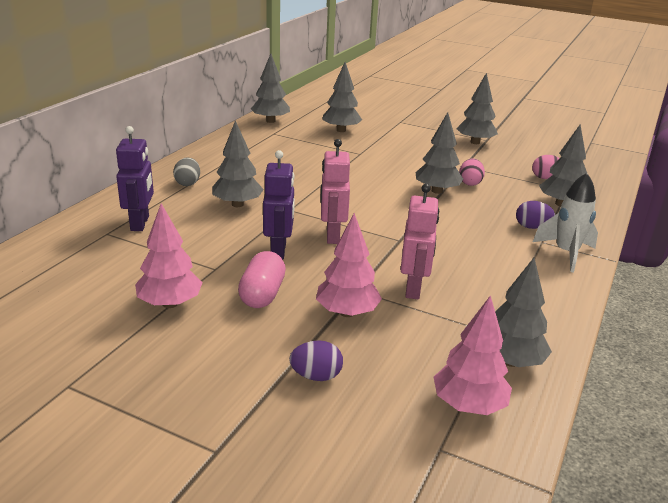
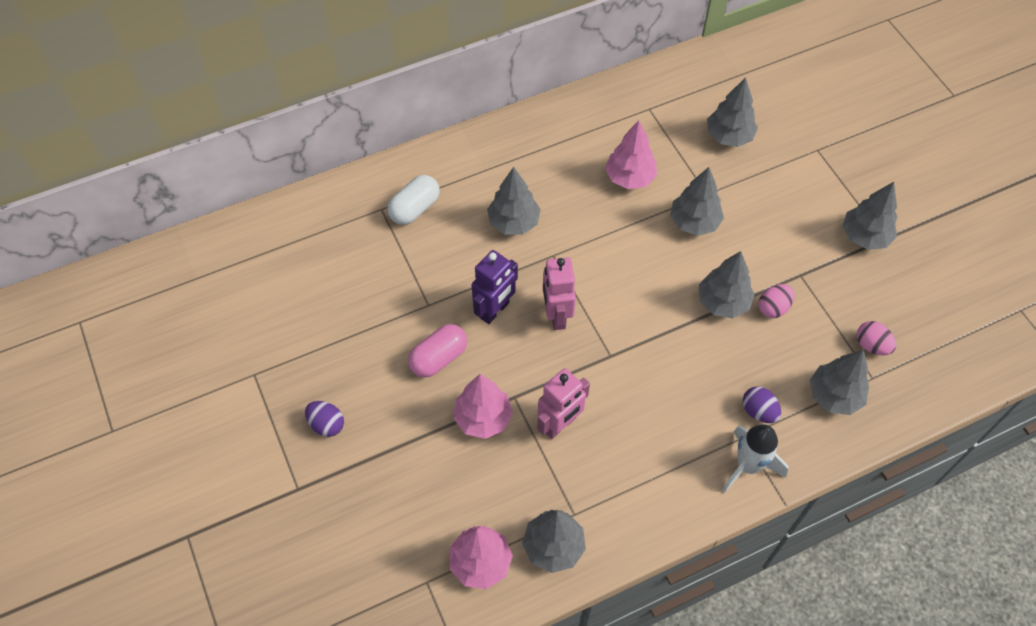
camera: 40 degrees right, 30 degrees up
purple robot [116,126,154,231] -> white capsule [388,175,440,225]
pink tree [135,203,203,308] -> pink tree moved to [605,120,657,189]
grey egg [173,157,200,186] -> none
grey tree [251,53,290,123] -> grey tree moved to [670,167,724,236]
purple egg [289,340,343,381] -> purple egg moved to [305,401,344,437]
pink robot [321,139,350,244] -> pink robot turned 45 degrees counterclockwise [543,257,576,330]

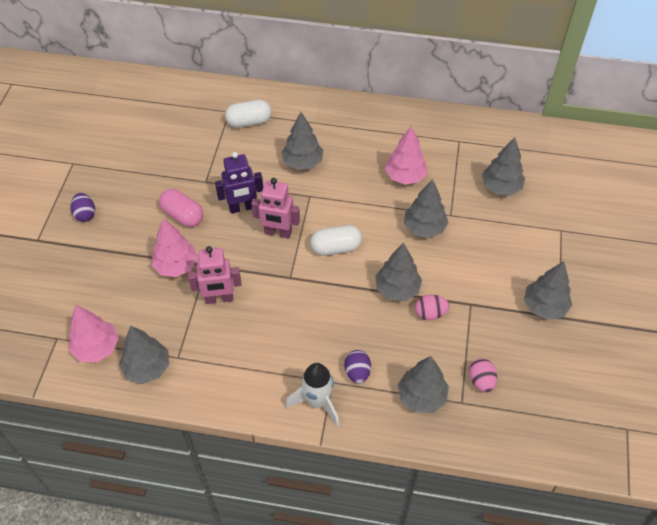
camera: 35 degrees right, 5 degrees down
pink capsule [408,324,467,378] -> pink capsule turned 45 degrees clockwise [159,189,203,227]
pink robot [543,257,576,330] -> pink robot turned 105 degrees counterclockwise [251,178,300,239]
none -> white capsule [310,225,362,256]

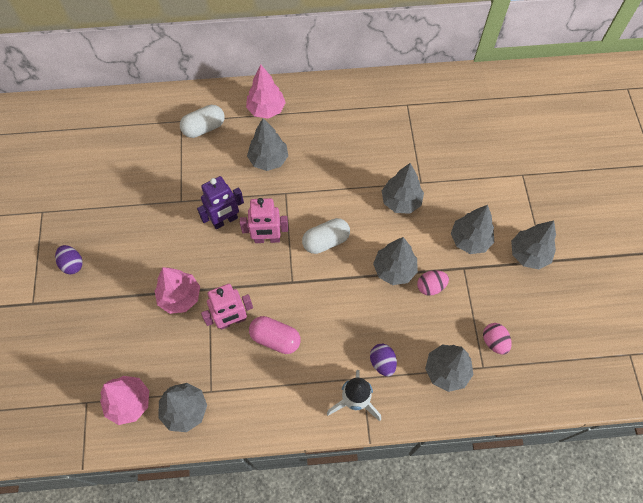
camera: 15 degrees left, 10 degrees up
pink capsule [159,189,203,227] -> pink capsule moved to [249,316,301,354]
pink tree [385,126,428,185] -> pink tree moved to [246,64,286,119]
grey tree [482,137,525,196] -> grey tree moved to [451,205,494,254]

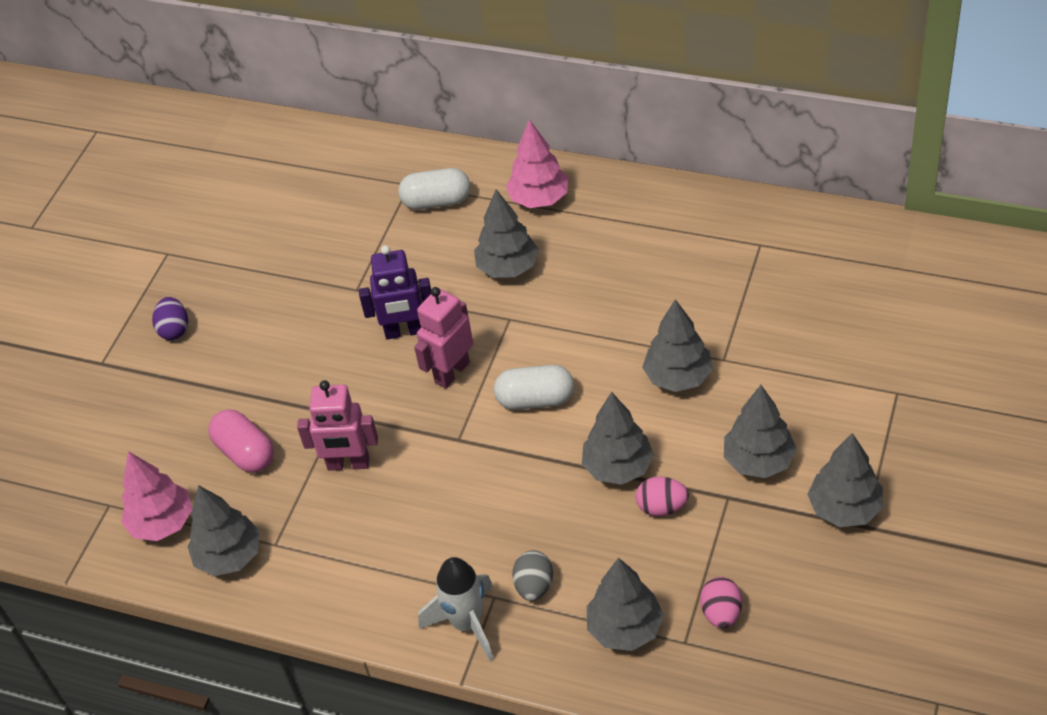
camera: 30 degrees right, 15 degrees down
pink tree [155,267,200,314] -> none
pink robot [240,198,288,243] -> pink robot turned 105 degrees clockwise [414,287,473,388]
pink capsule [249,316,301,354] -> pink capsule moved to [208,410,274,473]
purple egg [370,344,397,376] -> grey egg [512,550,553,601]

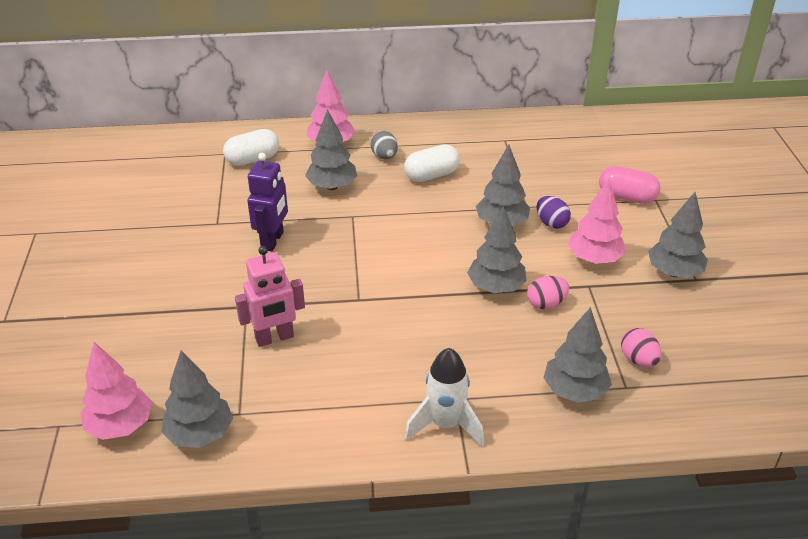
camera: 30 degrees left, 10 degrees down
purple egg [152,297,188,340] -> purple egg moved to [537,196,571,229]
pink capsule [208,410,274,473] -> pink capsule moved to [599,166,660,204]
purple robot [359,245,431,339] -> purple robot turned 45 degrees counterclockwise [247,153,288,251]
pink robot [414,287,473,388] -> none
white capsule [494,365,574,410] -> white capsule moved to [404,144,460,182]
grey egg [512,550,553,601] -> grey egg moved to [370,131,398,159]
grey tree [724,385,797,478] -> pink tree [568,179,626,264]

